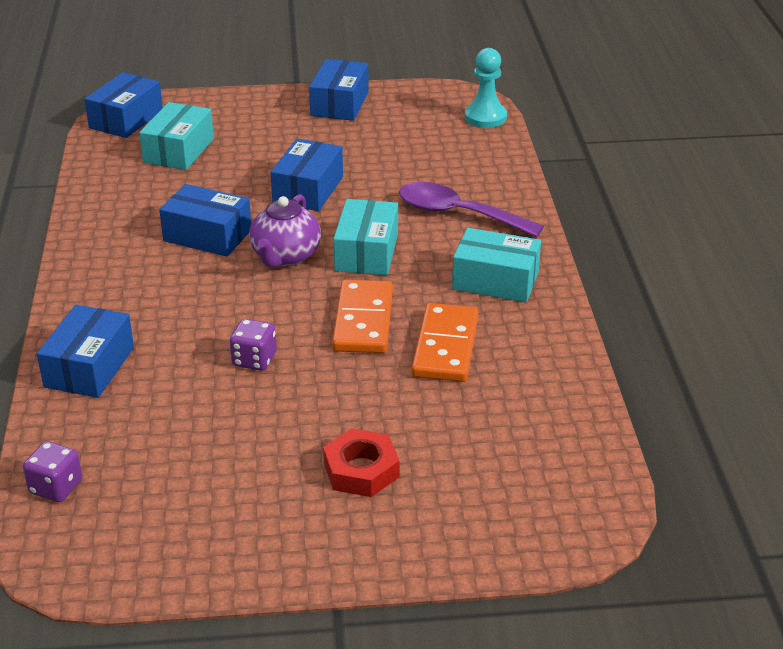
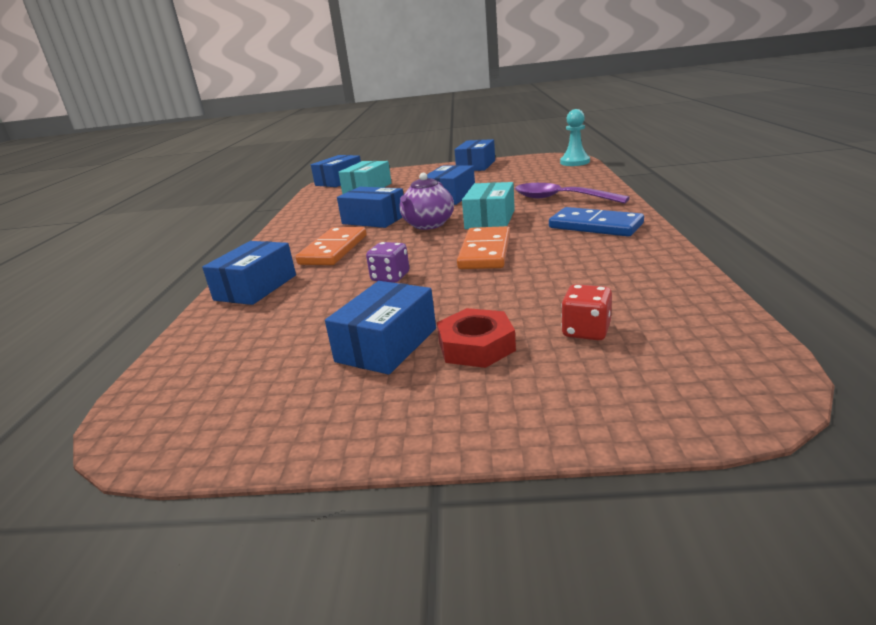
camera: 10 degrees right, 10 degrees down
purple dice [23,441,82,502] -> none
orange domino [412,303,479,382] -> orange domino moved to [296,227,367,265]
turquoise box [452,228,541,302] -> blue domino [549,207,644,236]
none -> blue box [325,281,436,375]
none -> red dice [561,284,612,341]

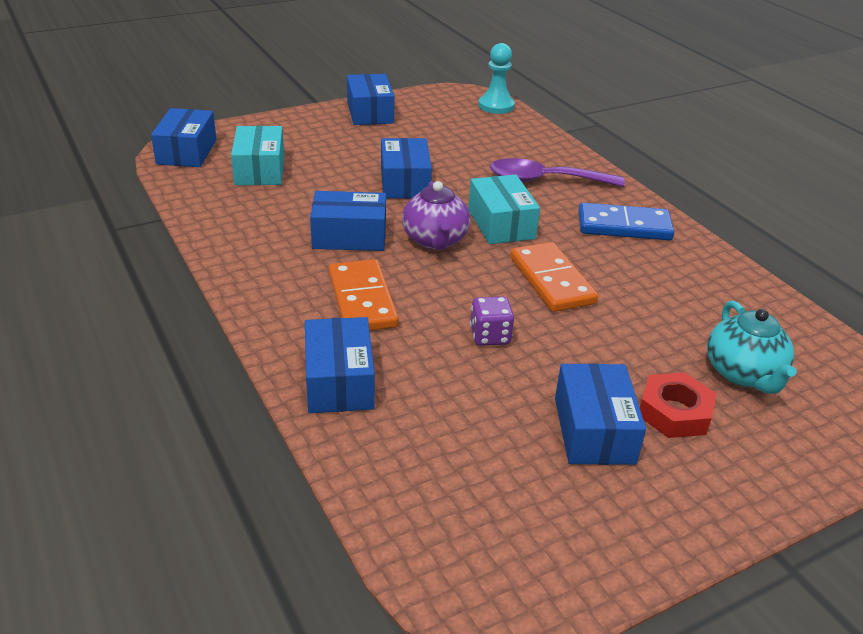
camera: 35 degrees left, 10 degrees up
red dice [561,284,612,341] -> turquoise teapot [707,301,797,394]

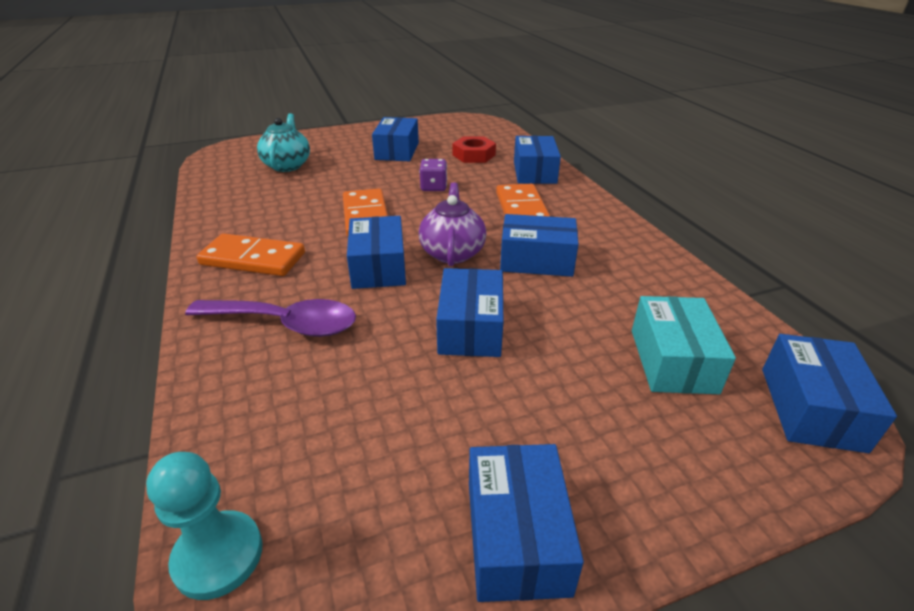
camera: 170 degrees left, 0 degrees up
turquoise box [468,175,540,244] -> blue box [347,216,406,289]
blue domino [578,203,674,240] -> orange domino [197,233,305,276]
red nut [640,372,716,438] -> red nut moved to [452,137,496,163]

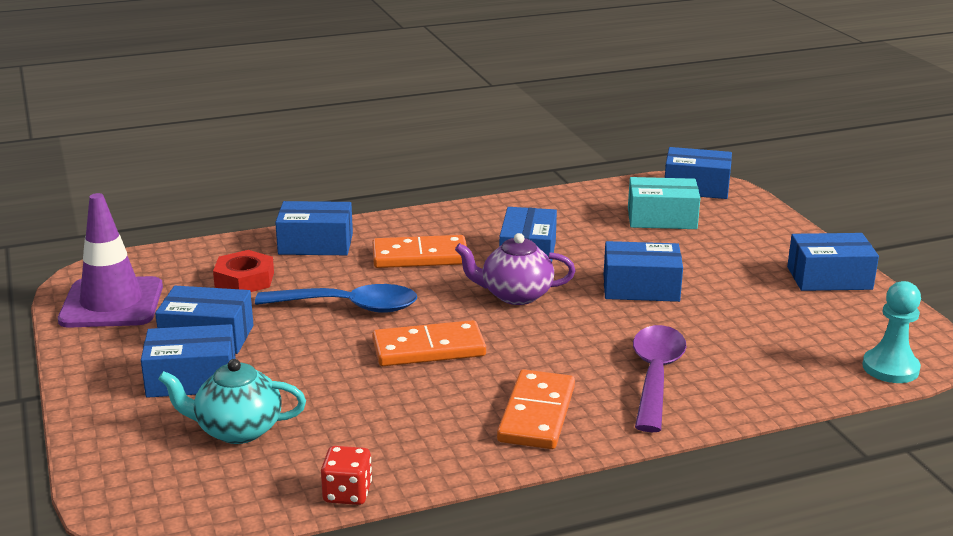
camera: 90 degrees left, 10 degrees down
blue box [347,216,406,289] -> blue box moved to [141,324,236,398]
purple dice [419,159,447,191] -> blue spoon [255,284,417,313]
none -> purple traffic cone [58,193,163,328]
none -> red dice [321,446,372,505]

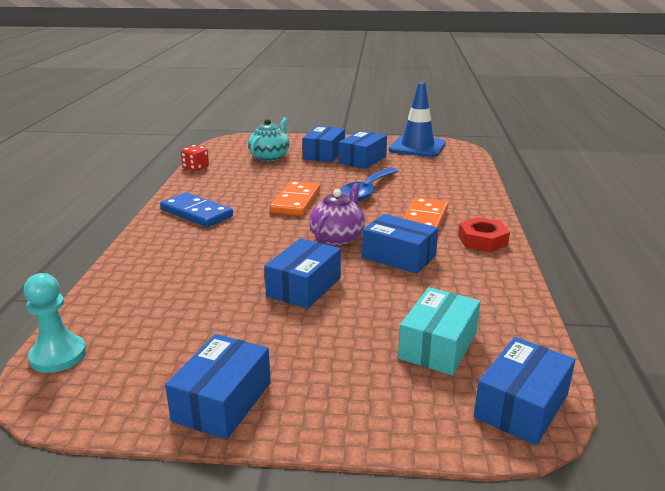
camera: 115 degrees right, 0 degrees up
purple traffic cone [58,193,163,328] -> blue traffic cone [389,82,446,157]
red nut [213,250,274,292] -> red nut moved to [458,217,510,252]
blue box [275,201,353,255] -> none
orange domino [497,370,575,449] -> blue domino [160,192,233,227]
purple spoon [633,325,687,432] -> none

